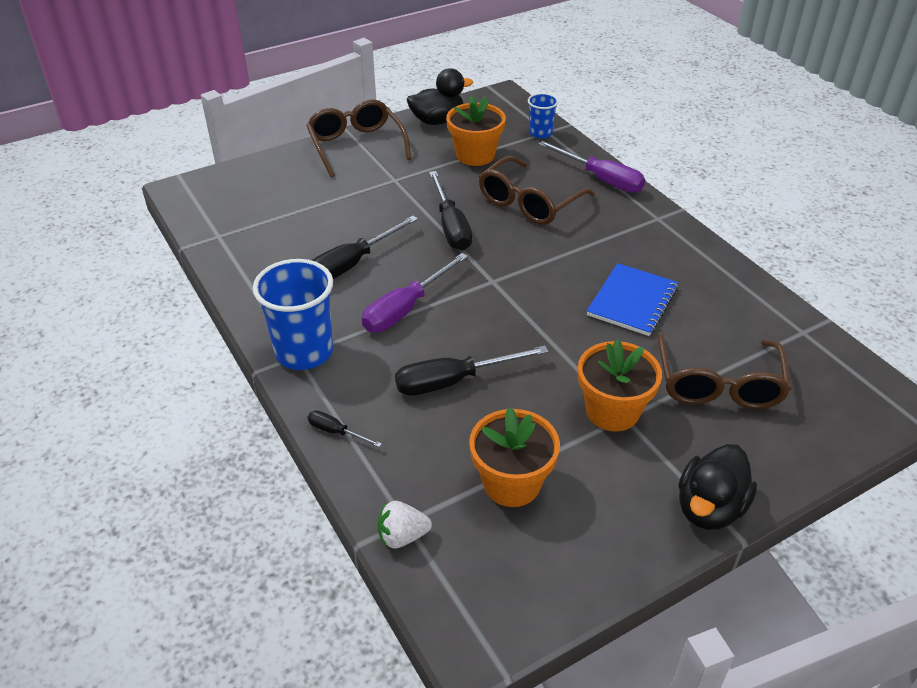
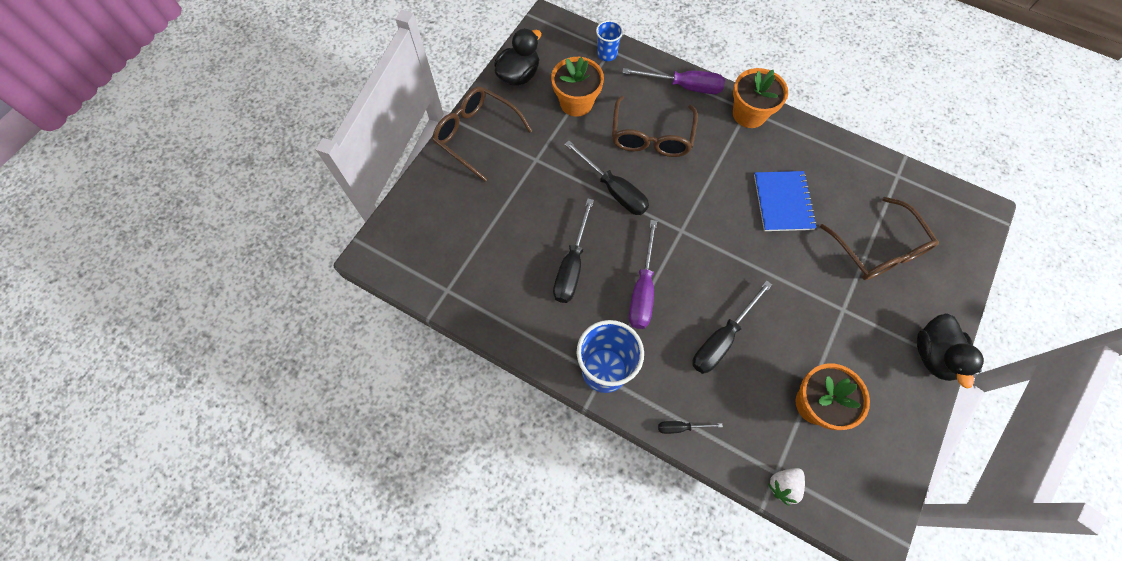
camera: 30 degrees left, 25 degrees up
orange flower pot [578,339,662,432] -> orange flower pot moved to [733,68,788,128]

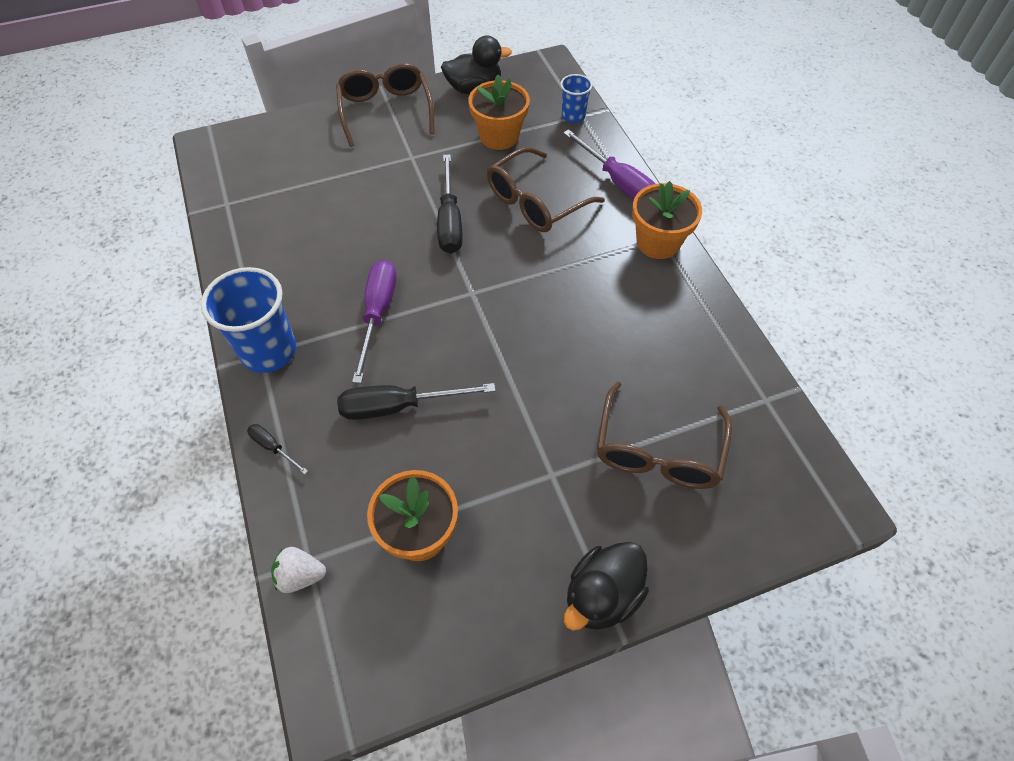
camera: 40 degrees right, 10 degrees down
black screwdriver [553,199,594,303] -> none
purple screwdriver [629,220,657,329] -> purple screwdriver turned 135 degrees clockwise [352,260,396,383]
blue notebook [754,171,817,231] -> none

